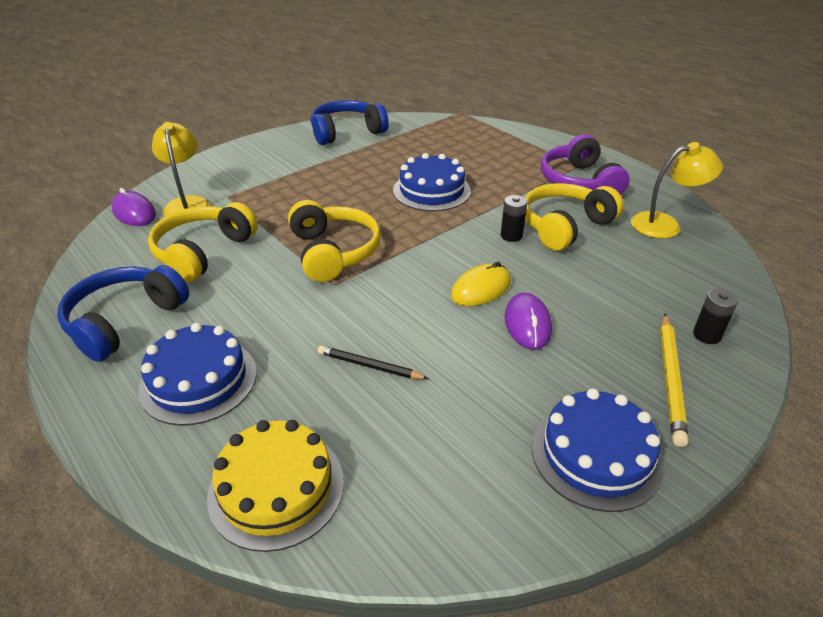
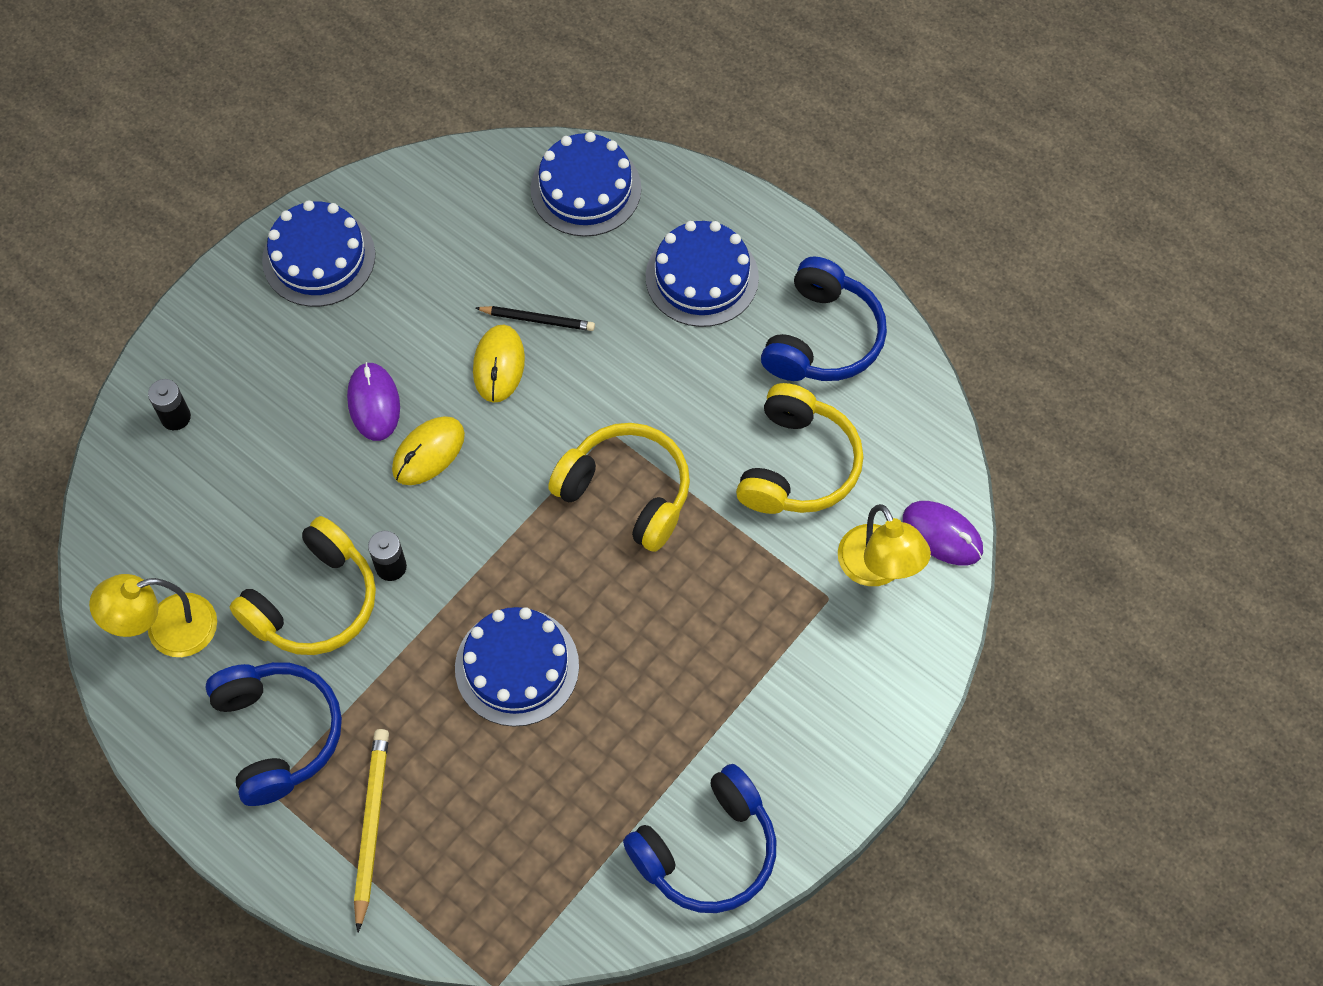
camera: 170 degrees right, 25 degrees up
yellow cake [207,420,344,552] -> blue cake [531,132,641,237]
yellow headphones [288,200,381,282] -> yellow headphones turned 150 degrees clockwise [548,423,690,552]
purple headphones [541,134,629,195] -> blue headphones [205,662,342,806]
yellow pencil [660,314,688,447] -> yellow pencil moved to [354,729,389,932]
none -> yellow mouse [473,324,525,403]

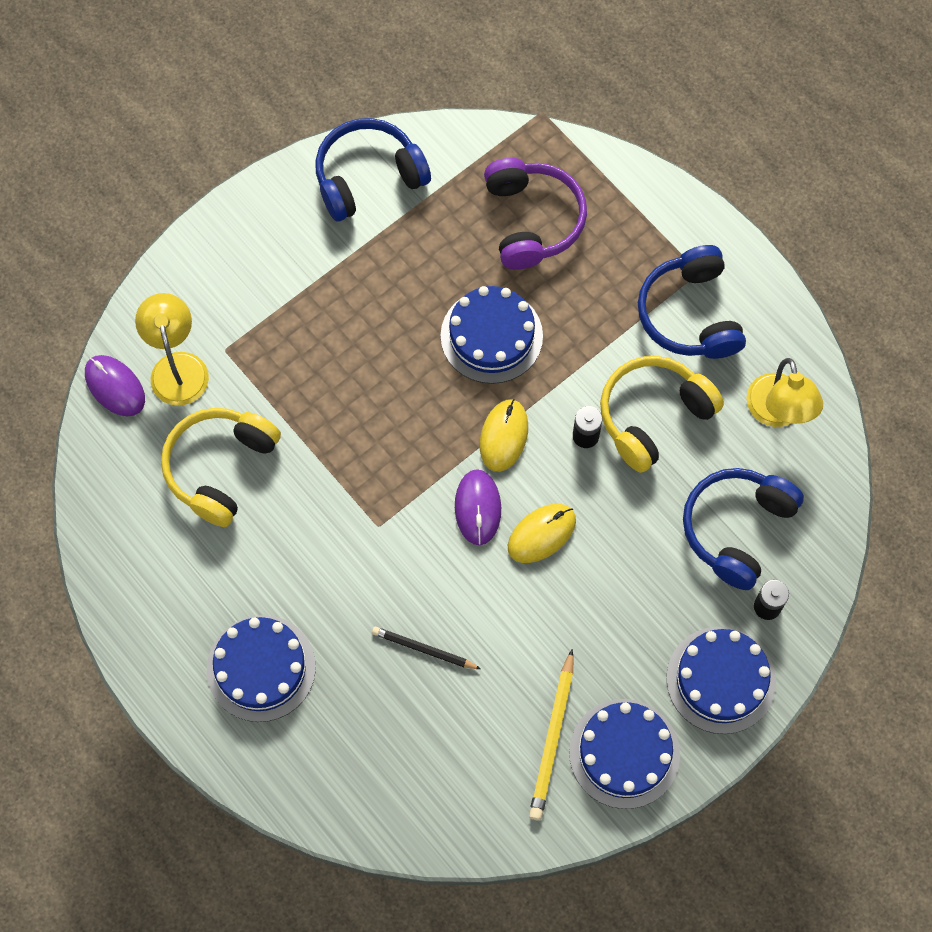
camera: 170 degrees left, 5 degrees up
yellow lamp [89,574,217,657] -> yellow lamp turned 90 degrees clockwise [746,358,823,427]
purple mouse [347,362,400,441] -> purple mouse moved to [455,469,501,545]
yellow pencil [354,729,389,932] -> yellow pencil moved to [529,649,573,820]
yellow mouse [473,324,525,403] -> yellow mouse moved to [480,399,528,472]
blue cake [531,132,641,237] -> blue cake moved to [667,627,776,734]
yellow headphones [548,423,690,552] -> none
blue headphones [761,257,887,381] -> blue headphones moved to [683,468,804,590]
none -> purple headphones [484,158,587,270]

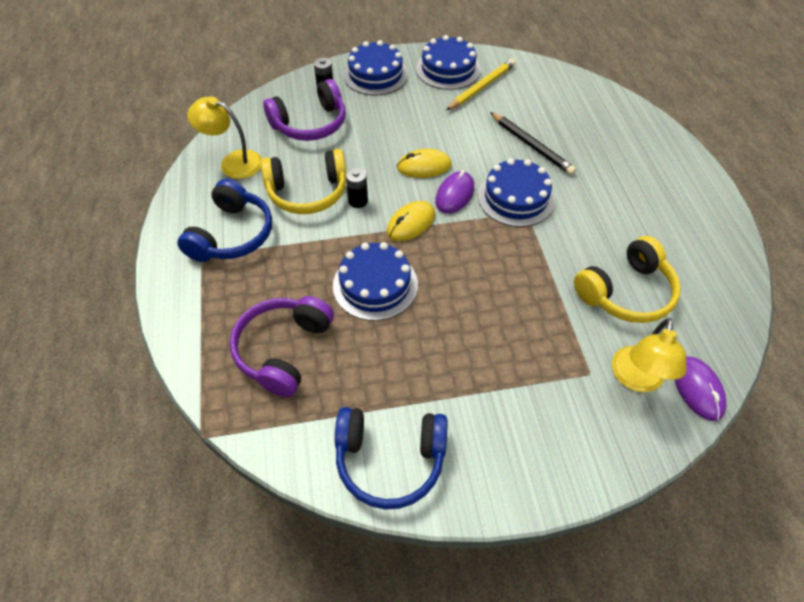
camera: 150 degrees left, 15 degrees down
blue cake [207,615,316,722] -> blue cake moved to [478,158,555,227]
black pencil [372,627,481,669] -> black pencil [490,112,576,175], size x1.50
blue headphones [683,468,804,590] -> purple headphones [263,79,346,141]
yellow lamp [746,358,823,427] -> yellow lamp turned 90 degrees counterclockwise [188,96,262,179]

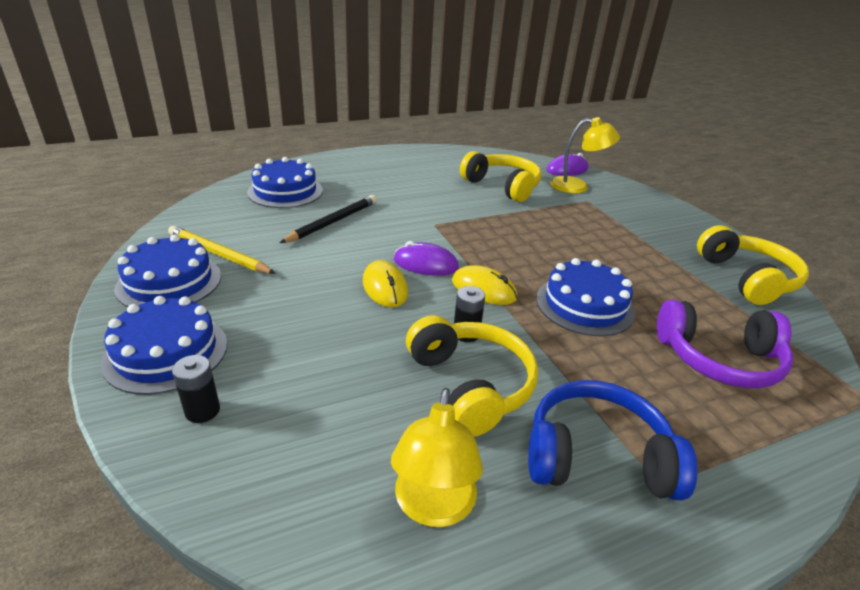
camera: 105 degrees left, 20 degrees down
purple headphones [263,79,346,141] -> none
blue headphones [335,407,447,509] -> yellow headphones [697,225,809,305]
blue cake [478,158,555,227] -> blue cake moved to [247,157,323,208]

